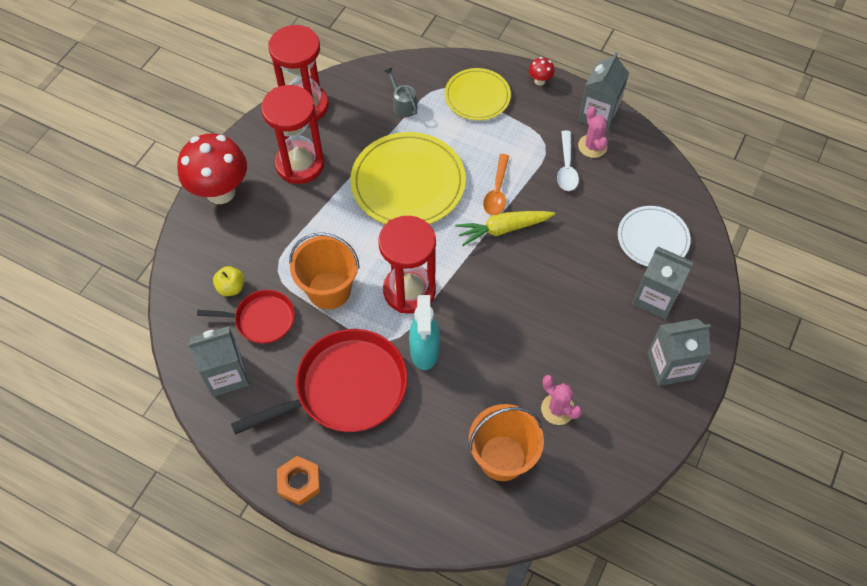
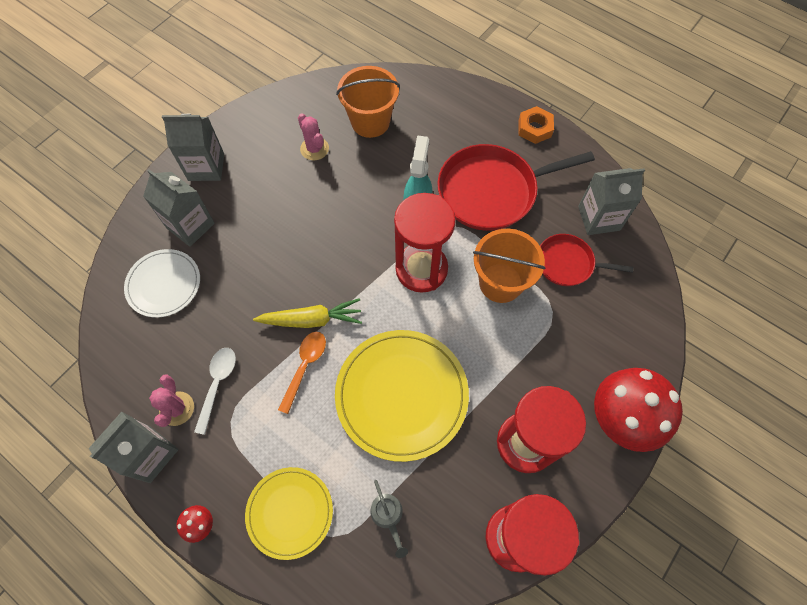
camera: 170 degrees left, 5 degrees up
yellow apple [213,266,244,296] -> none

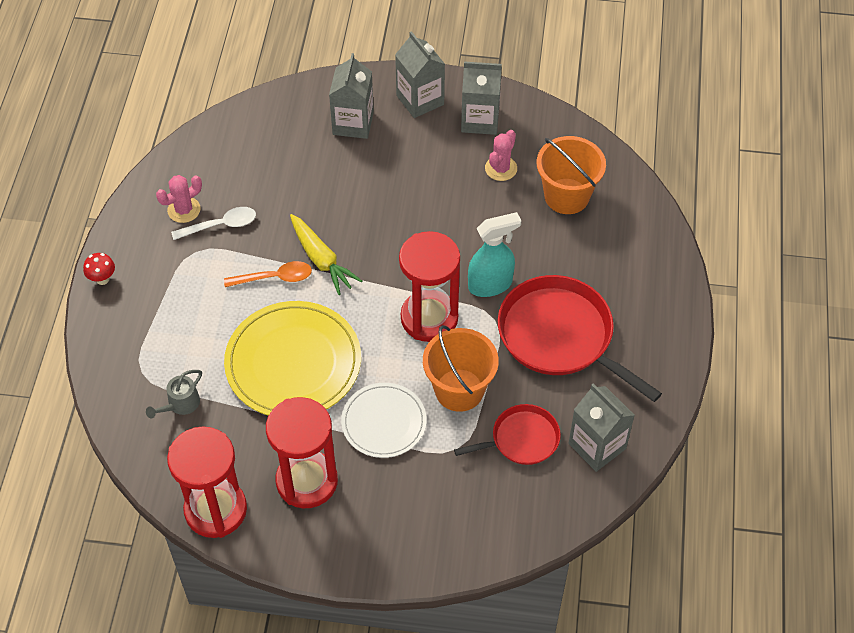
camera: 60 degrees right, 10 degrees down
grey carton [89,412,179,483] -> grey carton moved to [461,62,502,135]
white plate [124,249,200,318] -> white plate moved to [341,383,427,458]
yellow plate [245,467,333,560] -> none
orange nut [519,106,554,144] -> none
red pan [540,234,634,286] -> red pan turned 90 degrees clockwise [454,404,561,465]
red mushroom [594,368,683,452] -> none

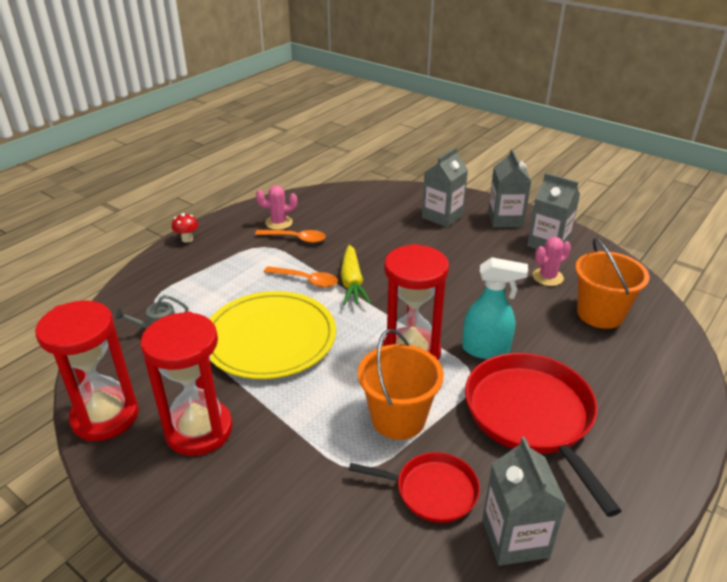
camera: 30 degrees right, 20 degrees down
white spoon [171,207,256,240] -> orange spoon [255,230,326,243]
white plate [341,383,427,458] -> none

